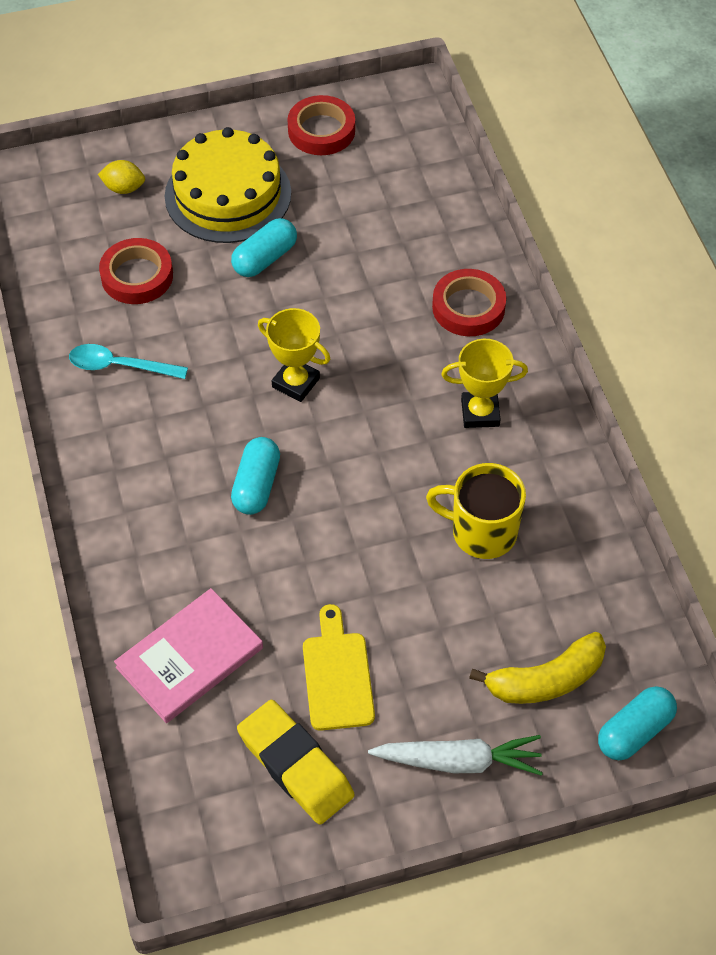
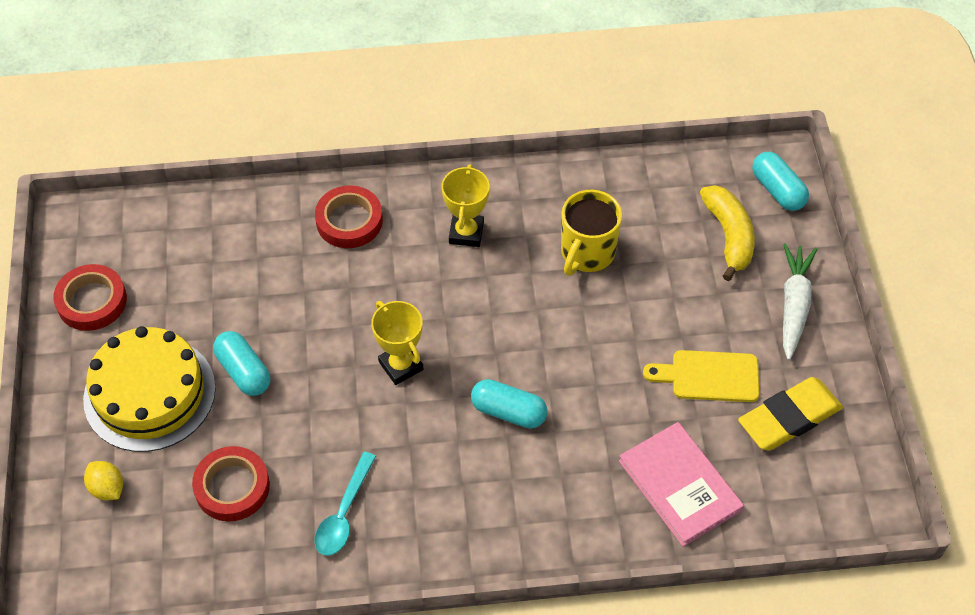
camera: 80 degrees left, 0 degrees up
yellow lemon [98,160,145,194] -> yellow lemon turned 60 degrees counterclockwise [84,461,123,500]
yellow trophy [258,308,330,402] -> yellow trophy turned 75 degrees counterclockwise [371,301,423,385]

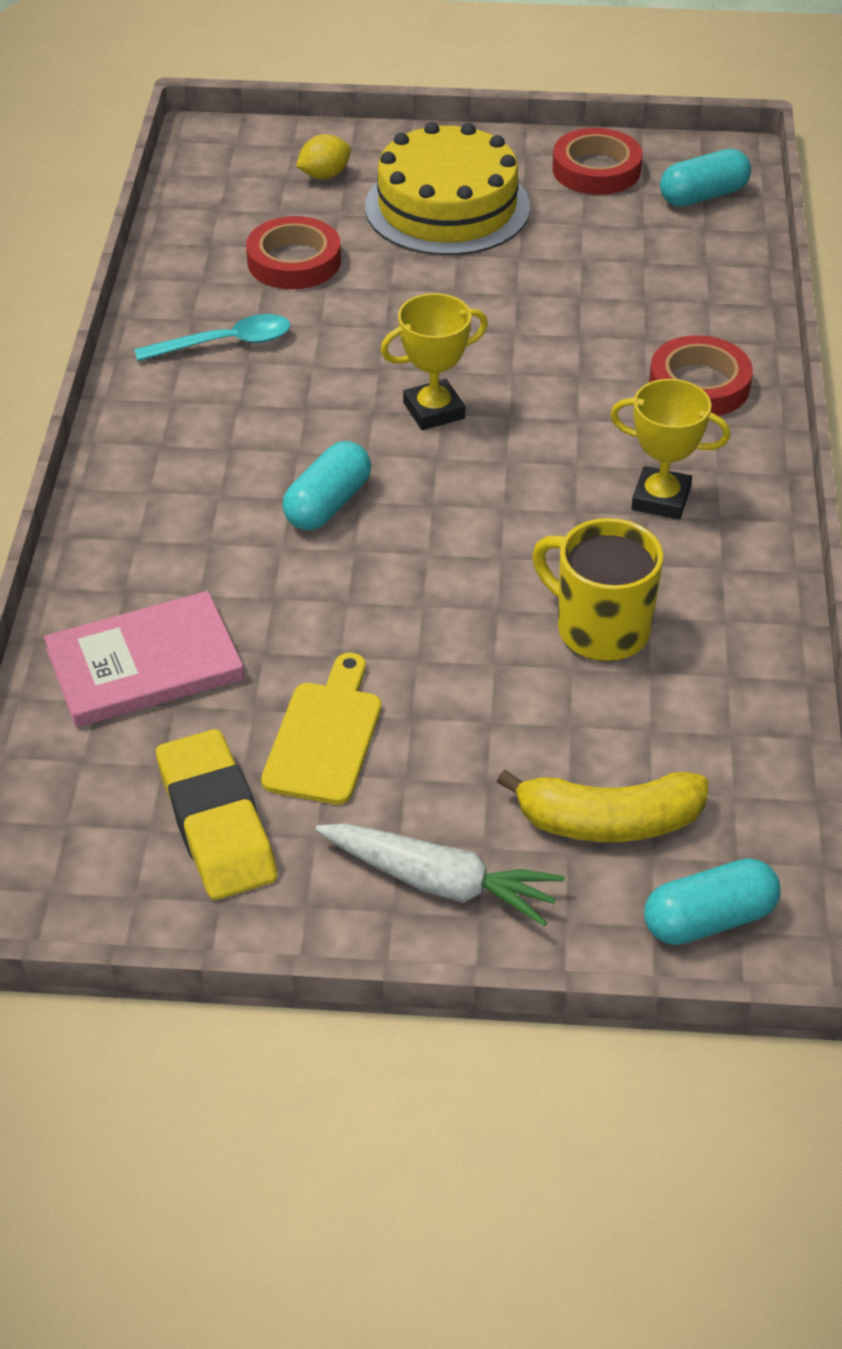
camera: 100 degrees right, 10 degrees down
turquoise capsule [213,331,270,396] -> turquoise capsule moved to [660,149,751,207]
turquoise spoon [315,452,376,556] -> turquoise spoon turned 135 degrees clockwise [134,314,290,361]

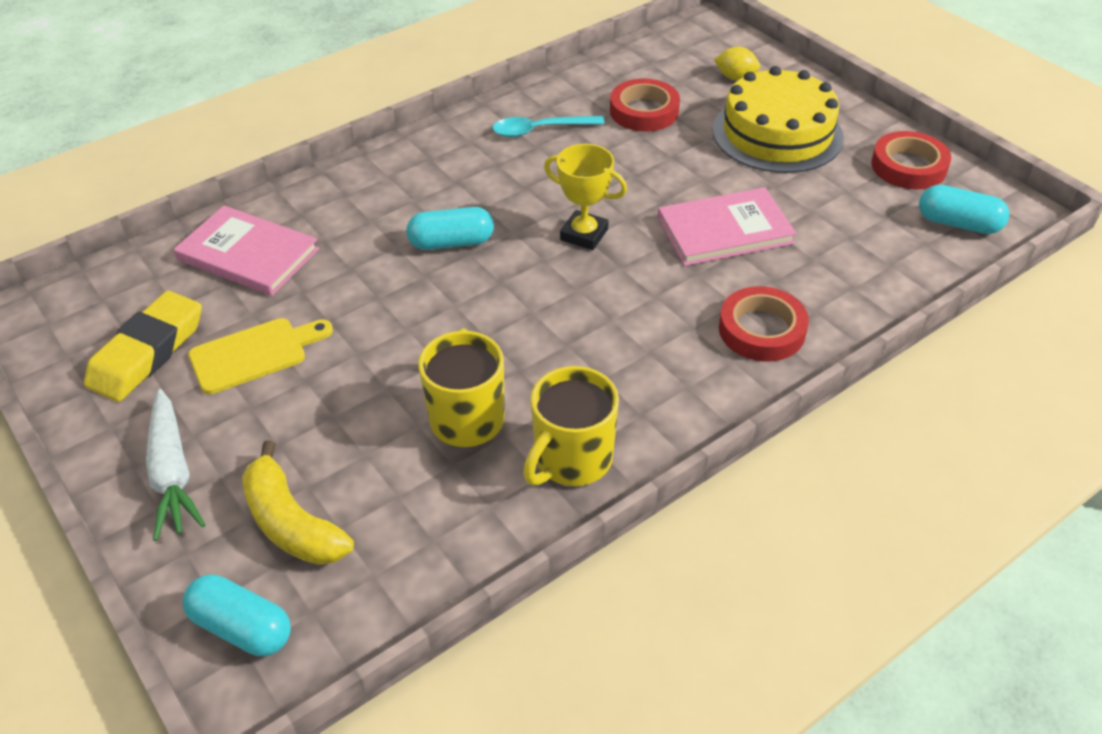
camera: 50 degrees right, 0 degrees up
turquoise spoon [134,314,290,361] -> turquoise spoon turned 135 degrees clockwise [492,116,605,137]
yellow trophy [610,379,730,520] -> none
none -> yellow mug [523,366,619,486]
none -> pink book [658,187,797,266]

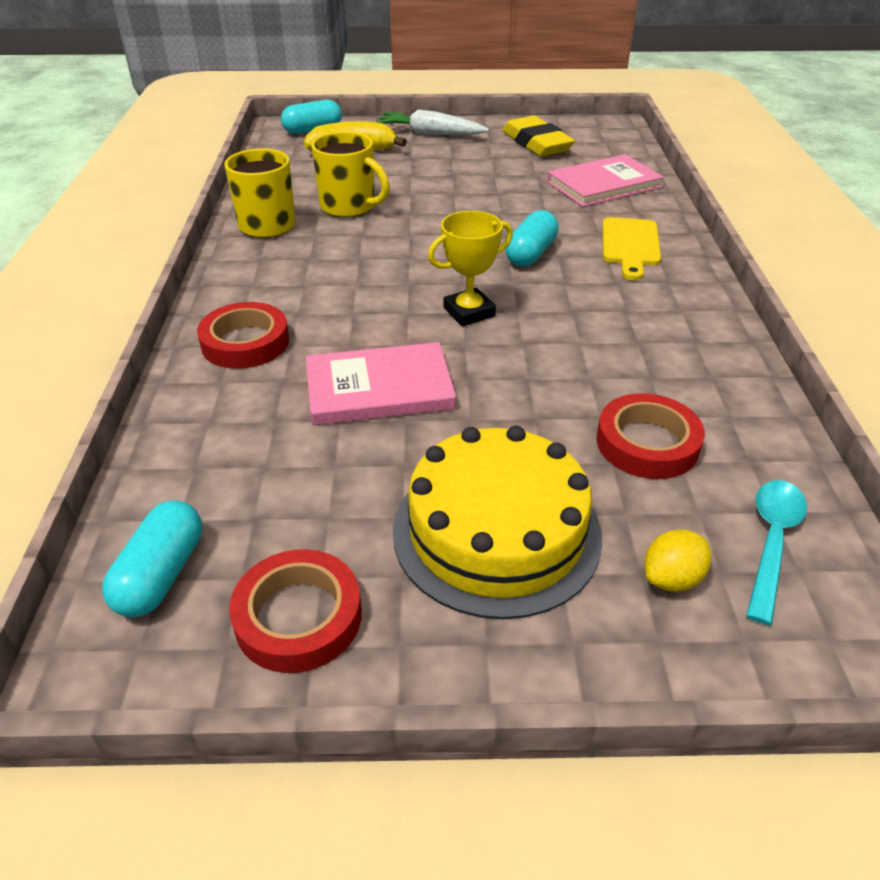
camera: 125 degrees right, 5 degrees down
yellow cutting board [188,318,333,394] -> yellow cutting board moved to [602,217,661,280]
turquoise spoon [492,116,605,137] -> turquoise spoon moved to [746,480,807,625]
pink book [658,187,797,266] -> pink book turned 60 degrees clockwise [306,342,456,425]
turquoise capsule [919,185,1009,234] -> turquoise capsule turned 45 degrees counterclockwise [102,501,202,618]

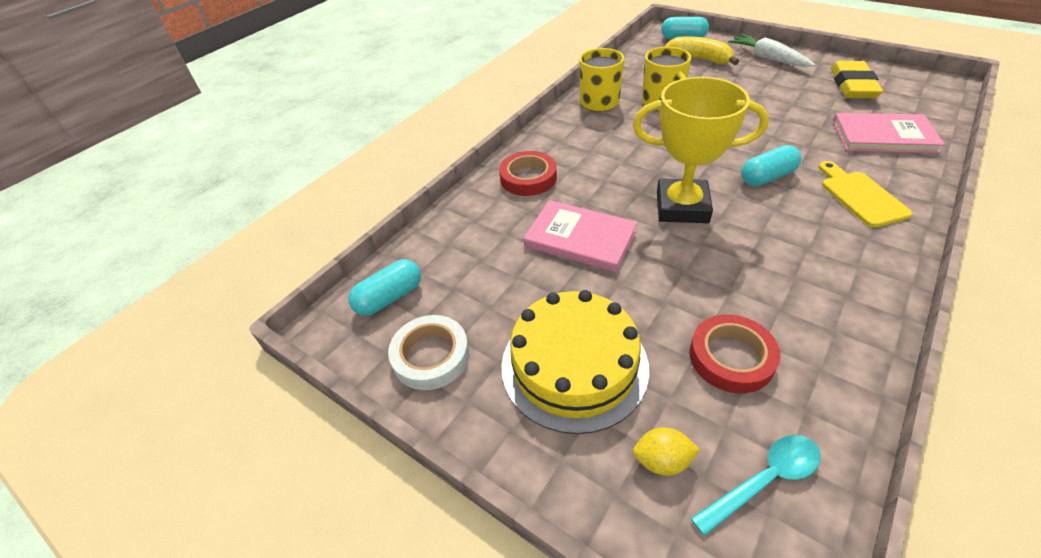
camera: 40 degrees right, 5 degrees up
red tape [229,549,362,673] -> white tape [388,315,470,390]
yellow trophy [428,211,513,326] -> yellow trophy [633,77,769,223], size x1.66
yellow cutting board [602,217,661,280] -> yellow cutting board turned 120 degrees clockwise [819,161,913,228]

